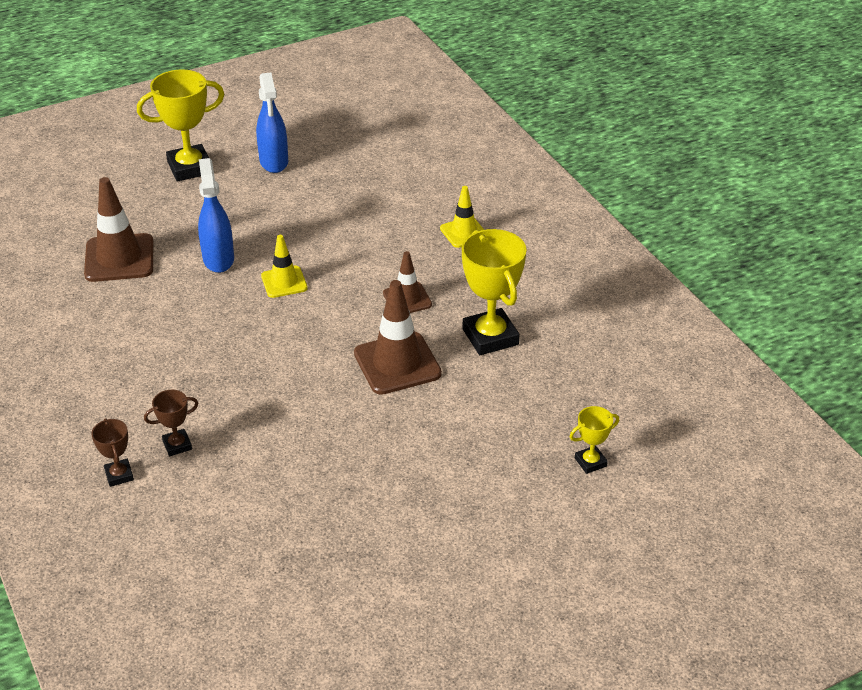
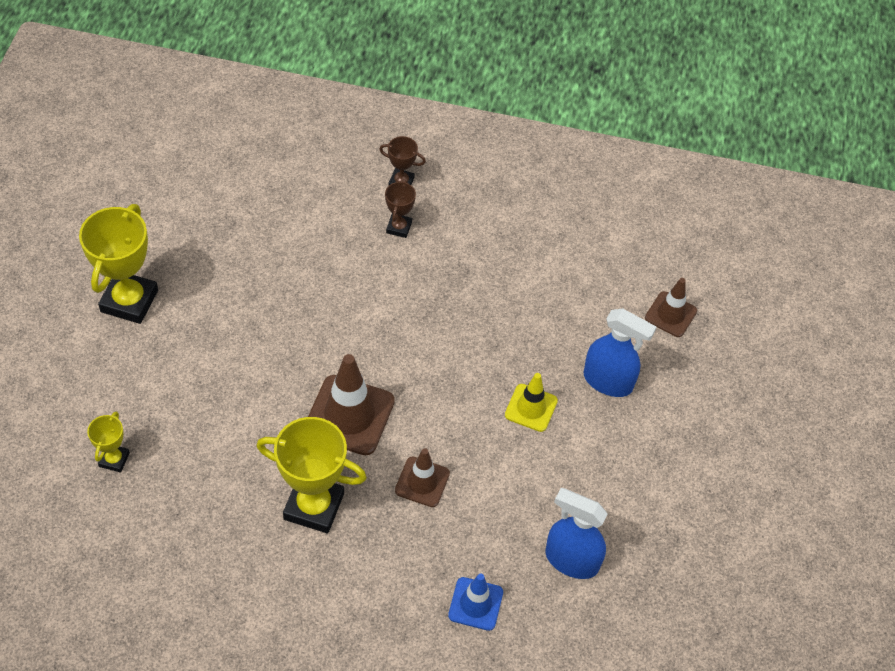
camera: 125 degrees right, 15 degrees up
brown traffic cone [84,177,154,282] -> brown traffic cone [645,278,697,337], size x0.59
yellow trophy [137,70,224,181] -> yellow trophy moved to [79,204,158,324]
blue spray bottle [256,72,288,173] -> blue spray bottle moved to [545,488,608,579]
yellow traffic cone [440,186,484,248] -> blue traffic cone [448,574,503,631]

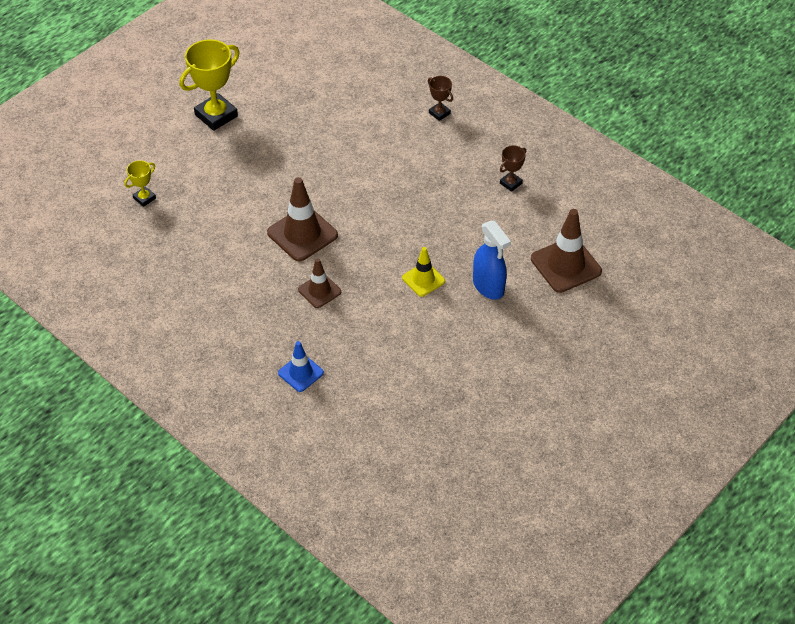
camera: 35 degrees right, 5 degrees down
yellow trophy [257,417,367,533] -> none
brown trophy [385,180,416,238] -> brown trophy moved to [500,146,526,192]
blue spray bottle [545,488,608,579] -> none
brown traffic cone [645,278,697,337] -> brown traffic cone [531,209,602,293], size x1.68

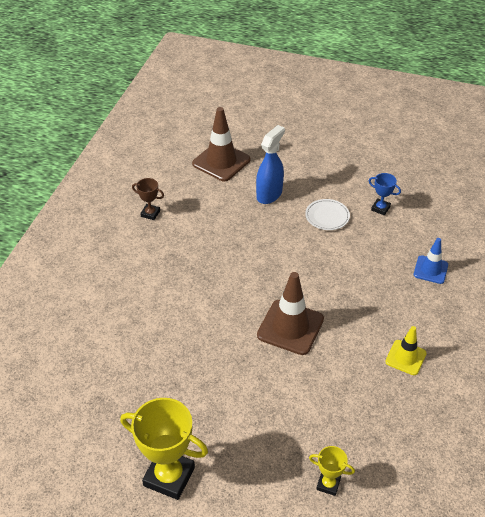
camera: 115 degrees left, 5 degrees down
brown traffic cone [298,258,341,308] -> none
yellow traffic cone [402,247,445,297] -> yellow traffic cone moved to [385,326,426,375]
brown trophy [428,76,453,121] -> none
none -> white plate [305,199,350,230]
none -> blue trophy [369,173,401,215]

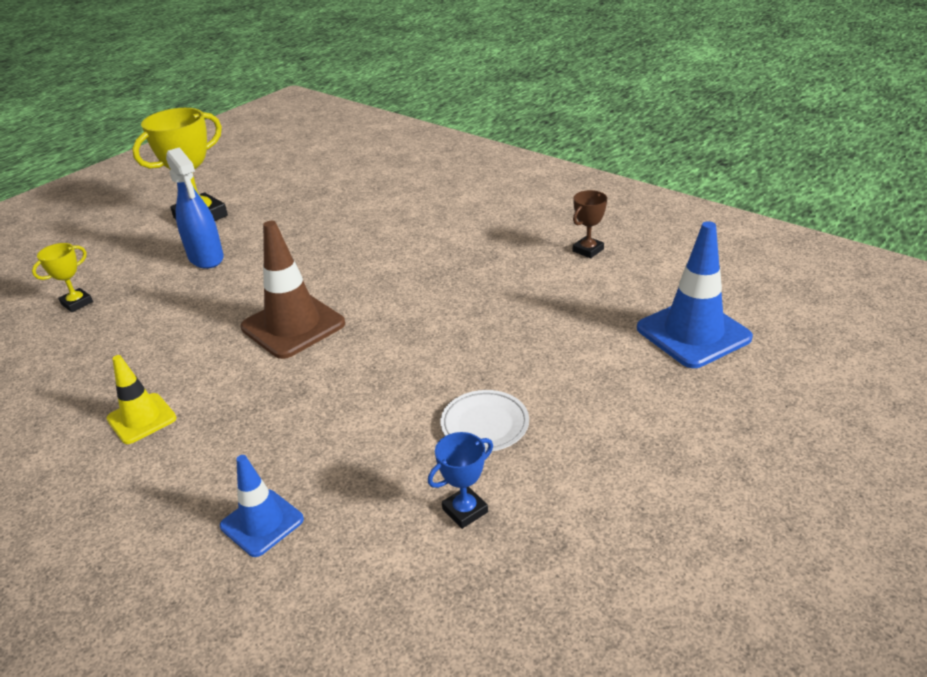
camera: 115 degrees right, 10 degrees down
brown traffic cone [192,107,250,181] -> blue traffic cone [637,221,753,368]
blue spray bottle [256,125,285,204] -> blue spray bottle moved to [166,147,224,269]

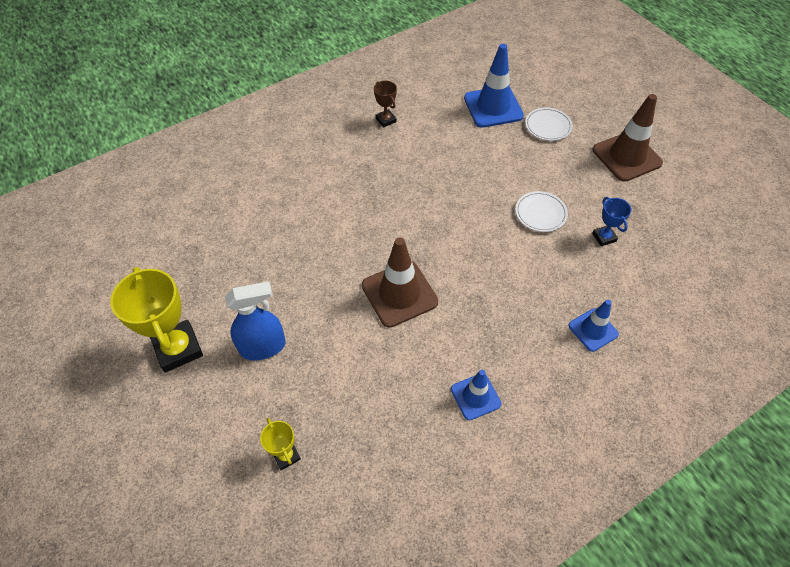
camera: 75 degrees left, 20 degrees up
yellow traffic cone [106,355,177,444] -> blue traffic cone [451,370,501,420]
none -> white plate [525,107,573,141]
none -> brown traffic cone [593,94,663,182]

